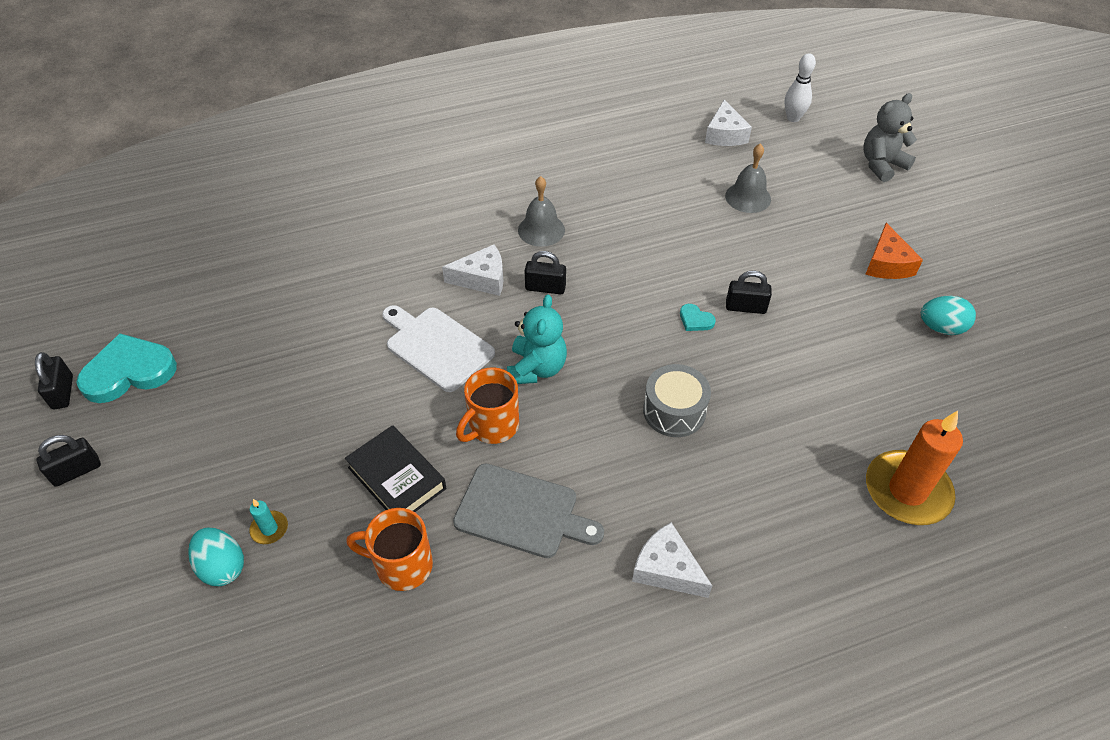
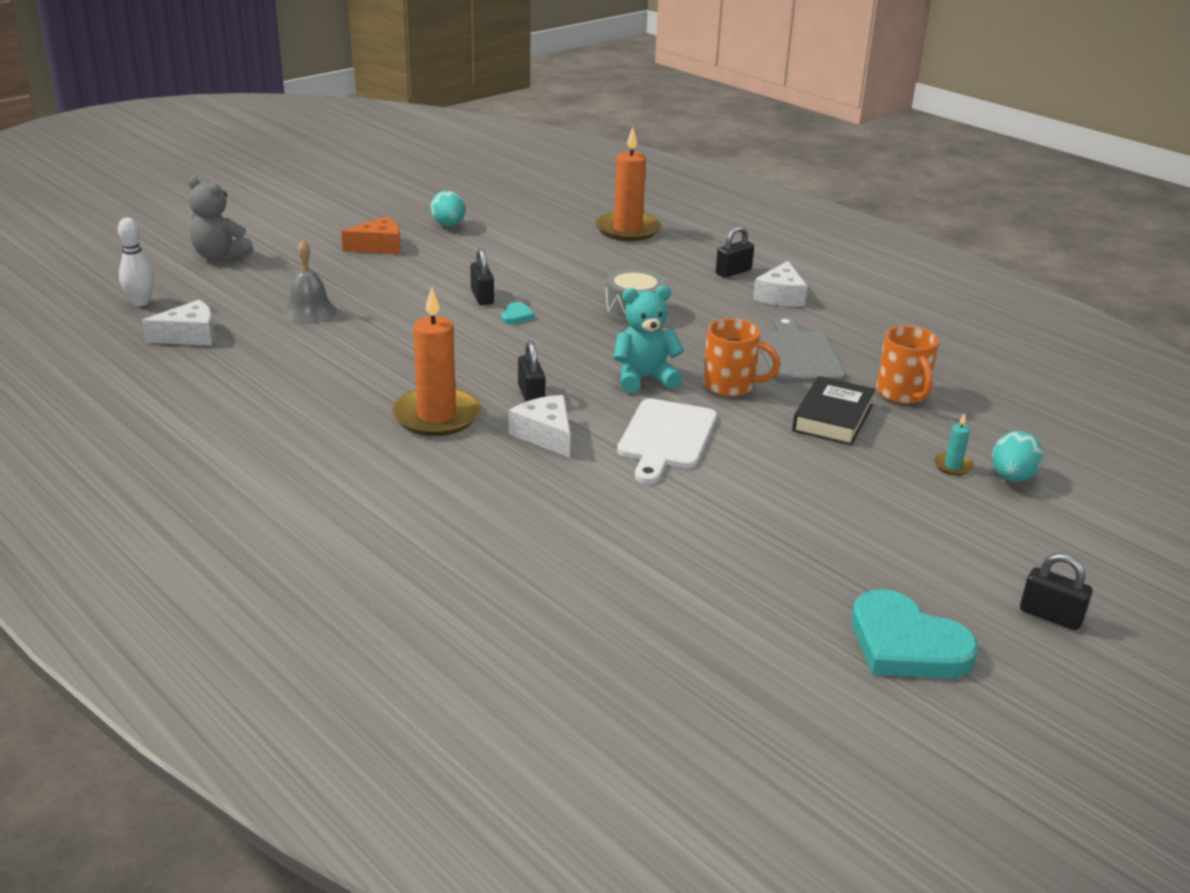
camera: 115 degrees left, 20 degrees down
black padlock [35,352,73,409] -> black padlock moved to [716,226,754,278]
grey bell [518,176,565,247] -> orange candle [392,287,481,436]

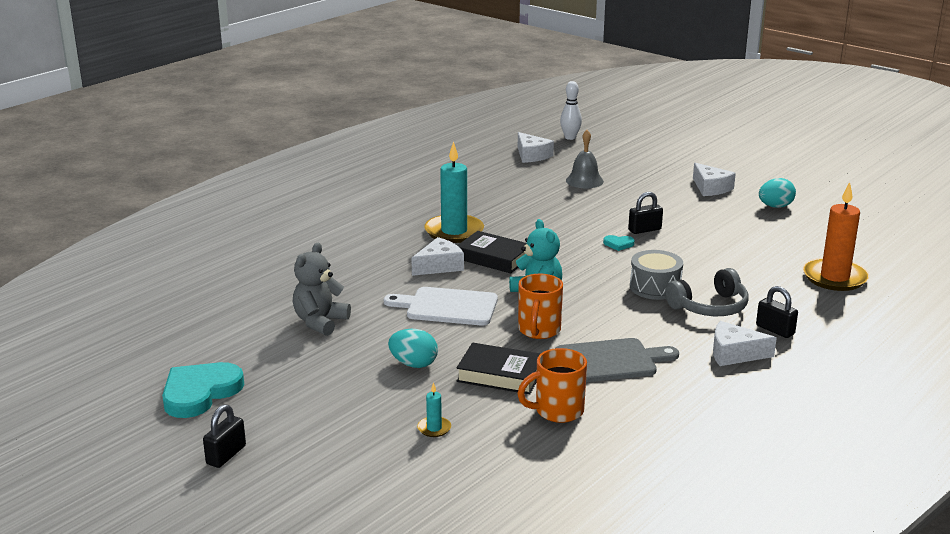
camera: 85 degrees right, 5 degrees down
grey teddy bear [188,176,253,260] -> grey teddy bear moved to [293,243,351,336]
orange cheese [341,216,401,254] -> white cheese [693,163,736,196]
orange candle [392,287,481,436] -> turquoise candle [424,142,484,243]
black padlock [518,341,545,402] -> black book [457,231,527,273]
turquoise egg [992,431,1043,482] -> turquoise egg moved to [388,329,438,368]
none -> grey headphones [665,268,749,316]

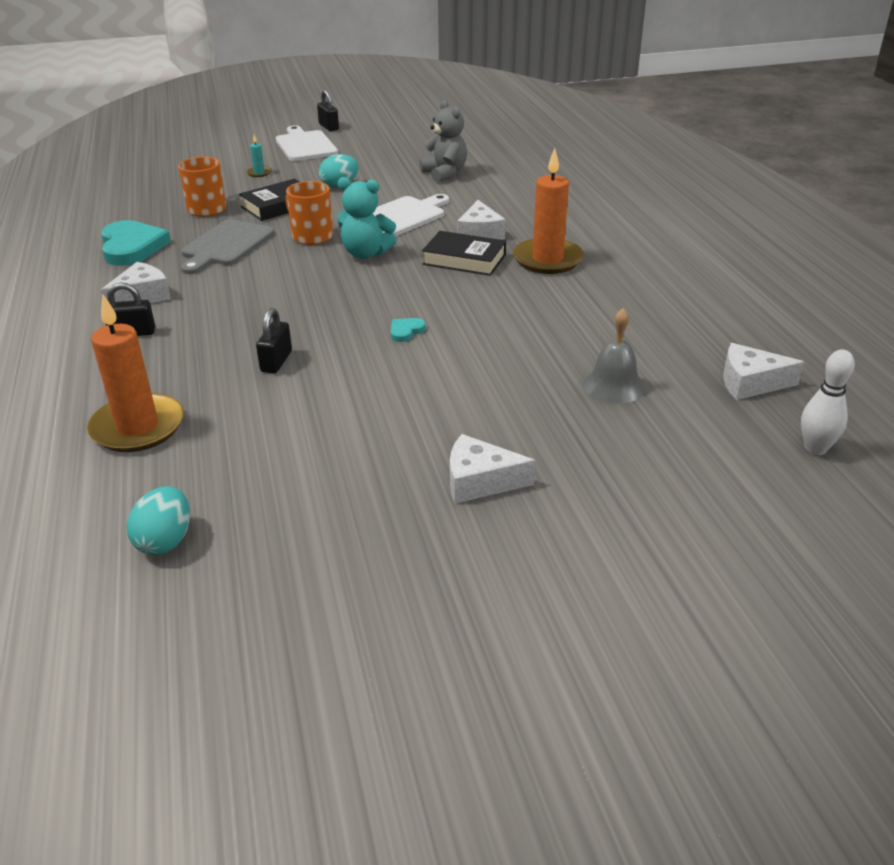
camera: 125 degrees right, 10 degrees up
turquoise heart [162,362,244,418] -> turquoise heart moved to [101,220,171,266]
turquoise candle [424,142,484,243] -> orange candle [513,148,584,274]
black book [457,231,527,273] -> black book turned 45 degrees clockwise [422,231,506,276]
black padlock [628,192,663,234] -> black padlock moved to [256,308,292,373]
grey drum [630,250,683,300] -> none
grey headphones [665,268,749,316] -> none
turquoise egg [759,178,796,208] -> turquoise egg moved to [127,486,190,555]
none -> white cutting board [276,125,338,161]

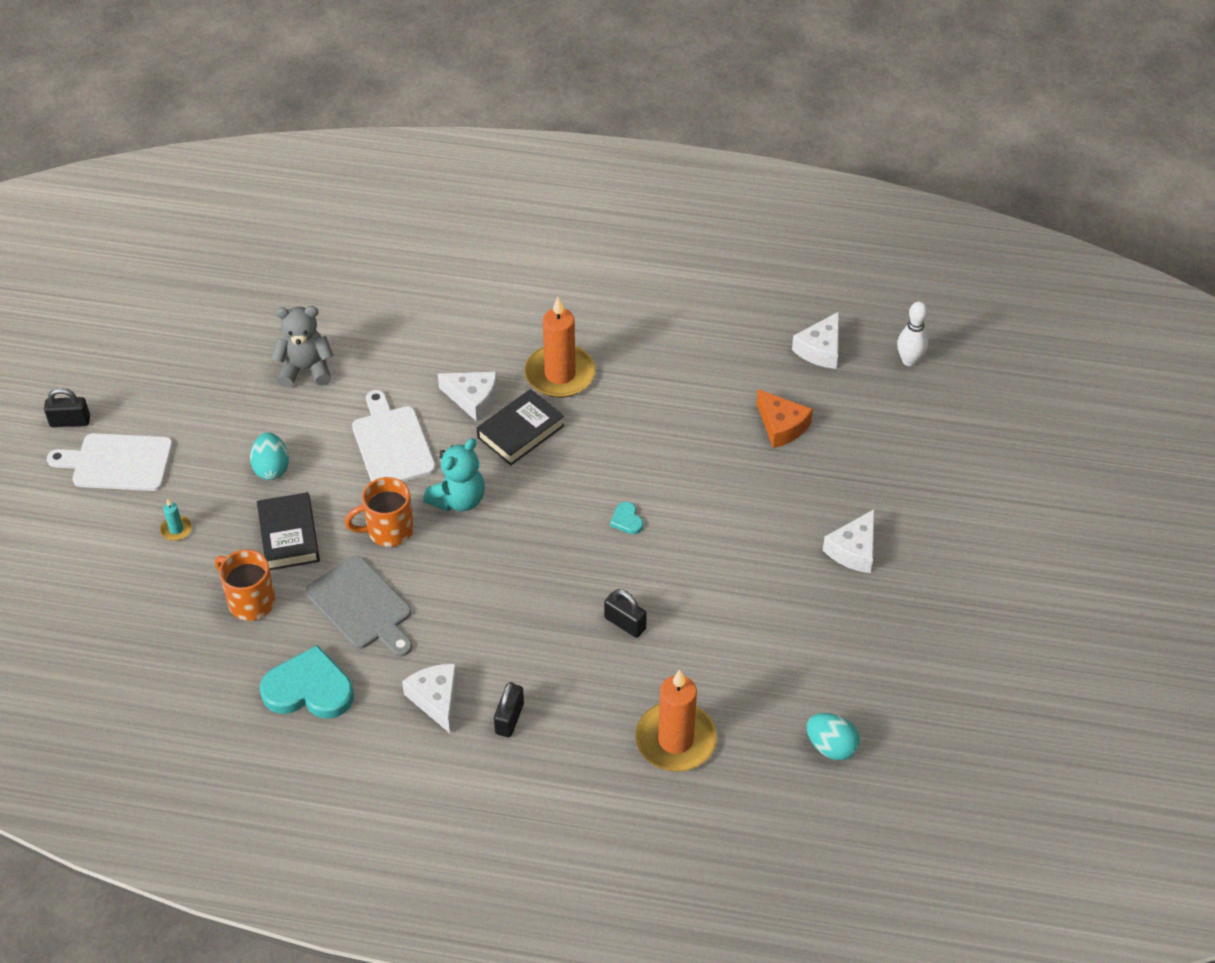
camera: 65 degrees left, 15 degrees up
grey bell [583,308,645,404] -> orange cheese [756,389,813,448]

